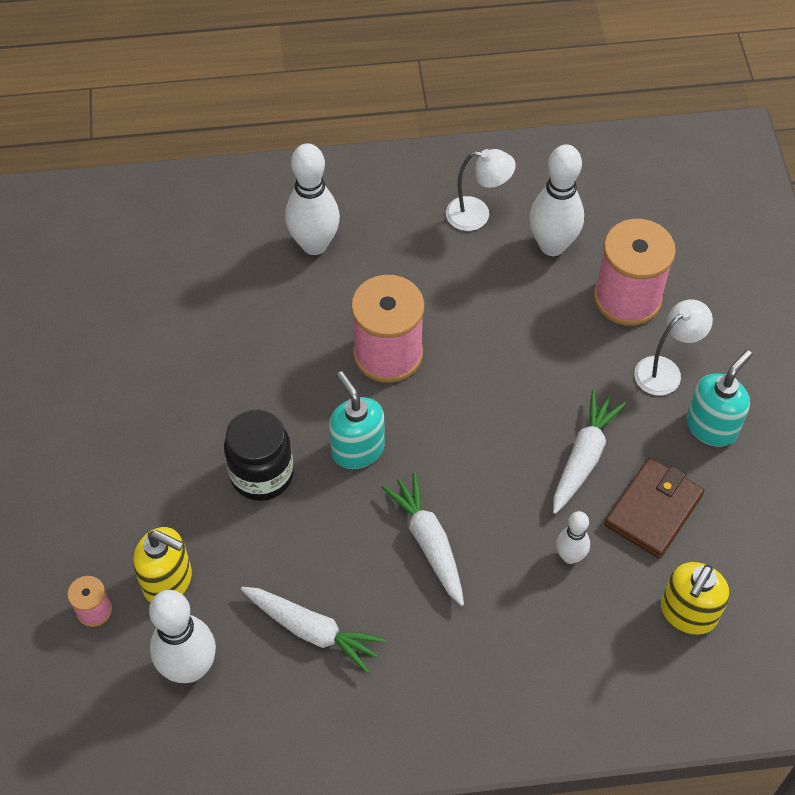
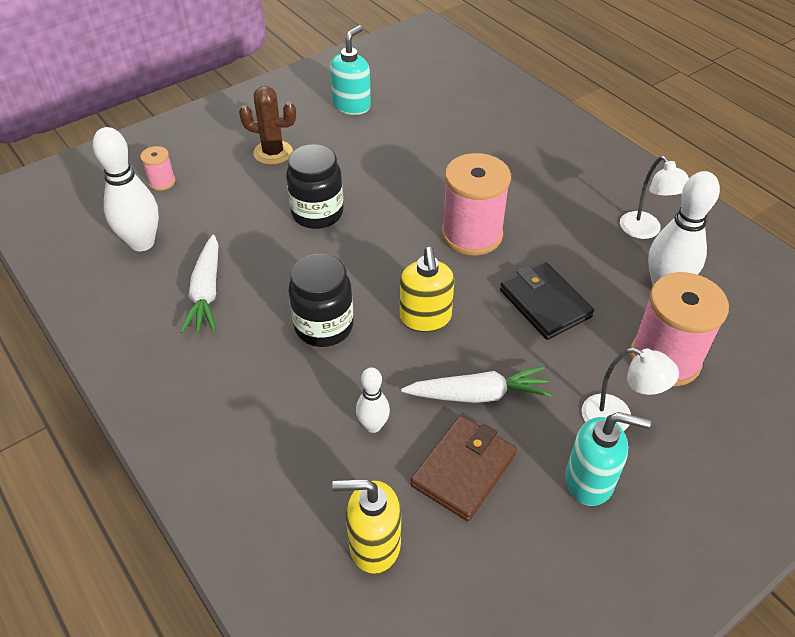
camera: 60 degrees right, 10 degrees down
yellow soap dispenser [133,527,192,603] -> yellow soap dispenser moved to [400,247,454,332]
white bowling pin [285,143,340,255] -> none
turquoise soap dispenser [329,371,385,469] -> turquoise soap dispenser moved to [330,25,371,115]
white carrot [382,472,464,606] -> black jar [288,254,353,347]
brown wallet [604,458,704,559] -> brown wallet turned 60 degrees counterclockwise [411,416,517,521]
none -> brown cactus [239,86,296,165]
none -> black wallet [500,262,594,340]

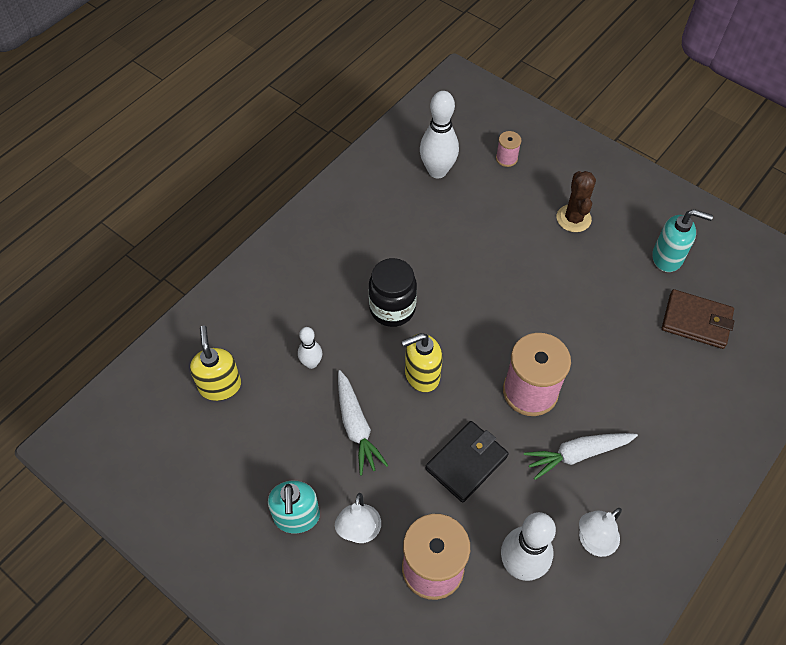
camera: 75 degrees right, 10 degrees up
white carrot [180,235,218,333] -> white carrot moved to [524,433,638,480]
black jar [286,144,344,229] -> none
brown wallet [411,416,517,521] -> brown wallet moved to [662,289,734,349]

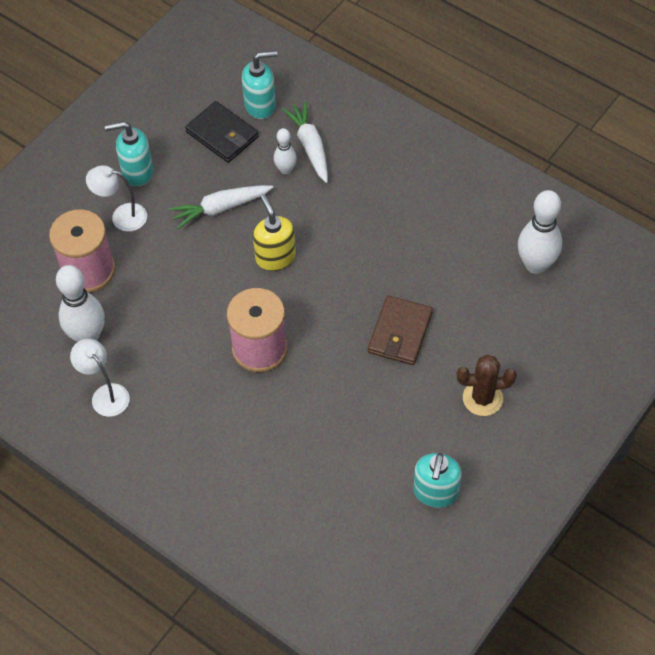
camera: 90 degrees right, 0 degrees up
yellow soap dispenser [190,326,241,401] -> turquoise soap dispenser [242,50,278,119]
black jar [369,258,417,327] -> none
black wallet [425,421,509,503] -> black wallet moved to [185,101,258,163]
pink spool [496,131,521,167] -> none
white carrot [524,433,638,480] -> white carrot moved to [282,101,328,183]
brown wallet [662,289,734,349] -> brown wallet moved to [368,295,433,365]

